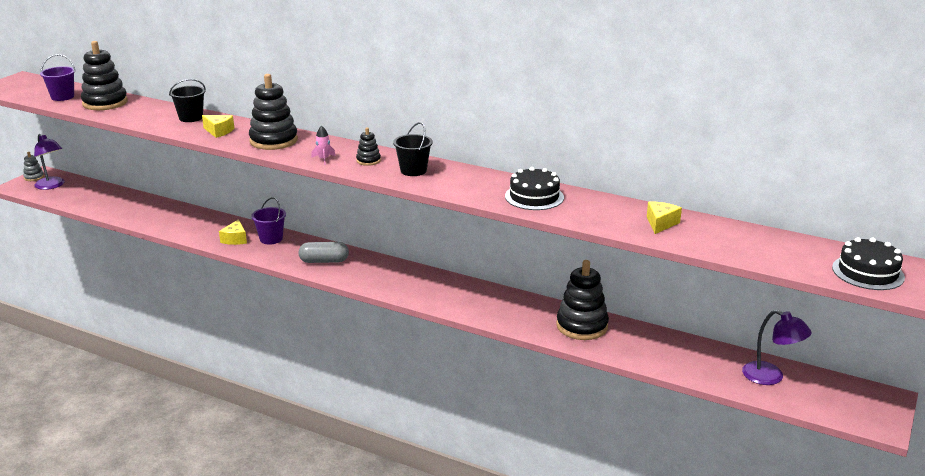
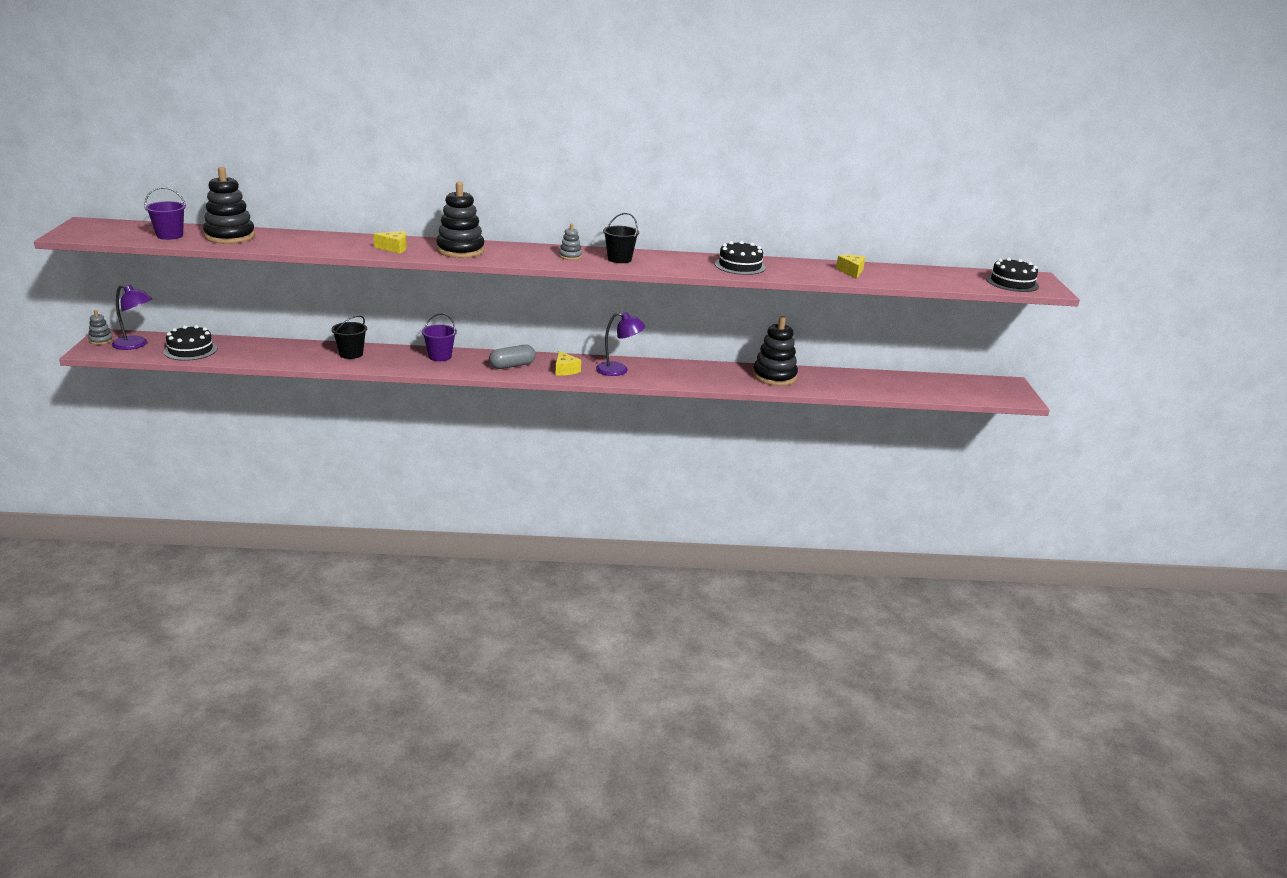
camera: 30 degrees left, 0 degrees up
black bucket [169,79,206,122] -> black bucket moved to [331,315,367,359]
yellow cheese [219,219,247,245] -> yellow cheese moved to [556,351,581,376]
pink rocket [311,125,336,165] -> none
black stacking toy [356,127,381,166] -> grey stacking toy [559,224,582,260]
purple lamp [742,310,812,385] -> purple lamp moved to [596,312,646,376]
none -> black cake [164,325,217,361]

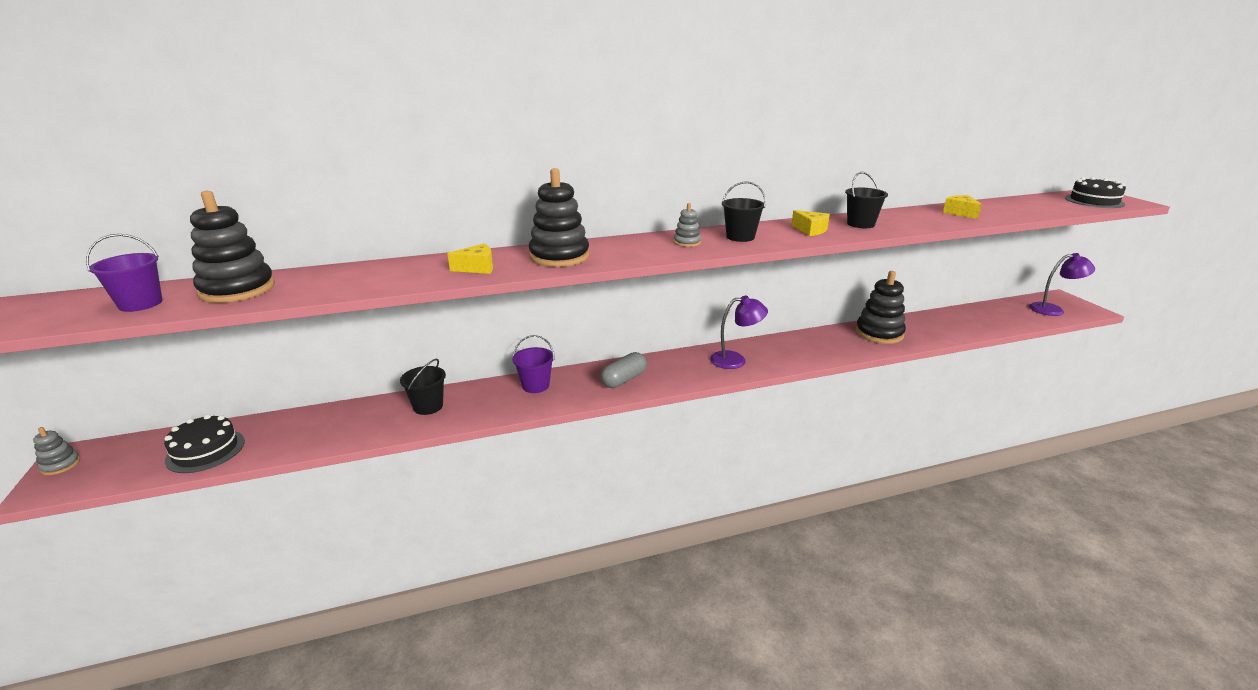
camera: 15 degrees left, 0 degrees up
purple lamp [112,285,152,350] -> purple lamp moved to [1029,253,1095,316]
yellow cheese [556,351,581,376] -> yellow cheese moved to [791,210,830,236]
black cake [715,241,766,275] -> black bucket [845,172,888,228]

